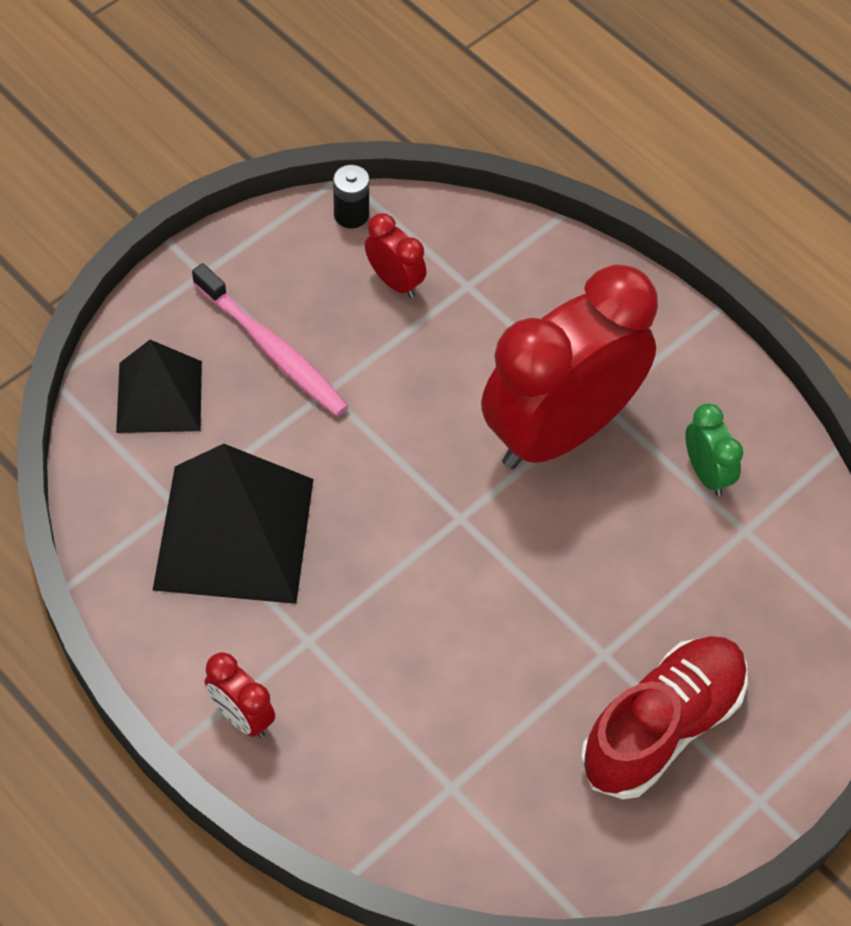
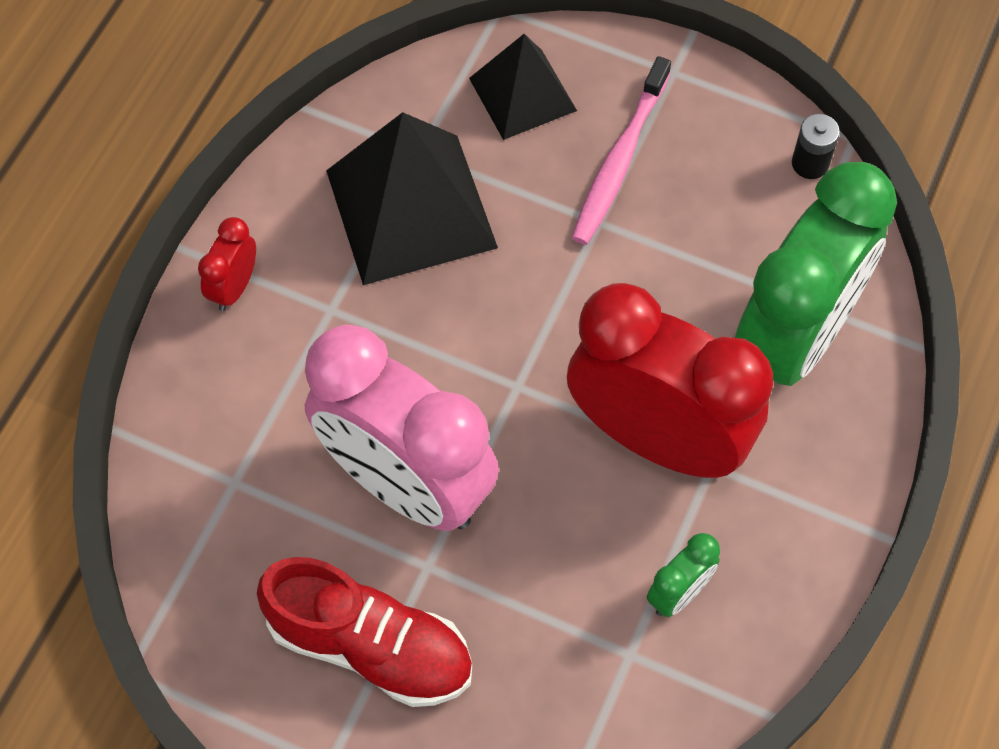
camera: 70 degrees right, 5 degrees up
red clock [365,213,426,298] -> none
none -> pink clock [305,324,499,531]
none -> green clock [735,162,897,386]

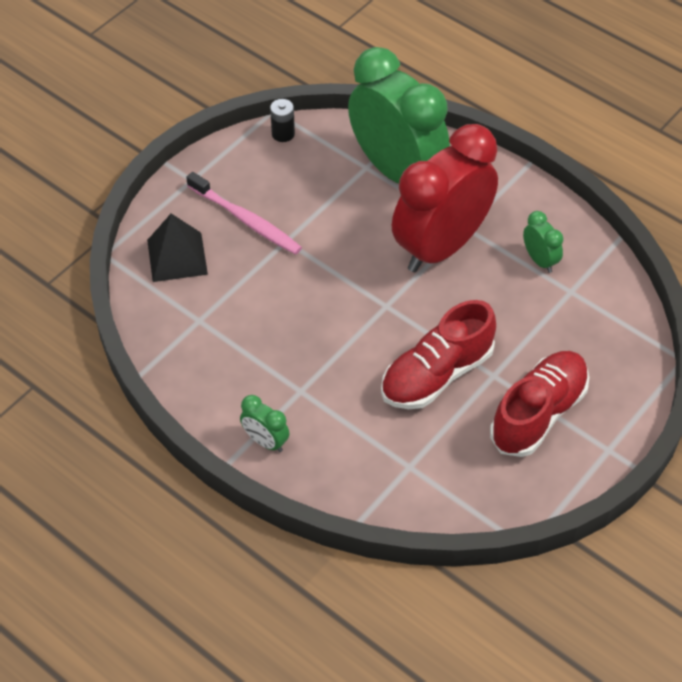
camera: 75 degrees left, 10 degrees down
red clock [198,217,256,311] -> green clock [240,395,290,452]
pink clock [305,324,499,531] -> red shoe [381,300,496,409]
black pyramid [326,112,498,285] -> none

